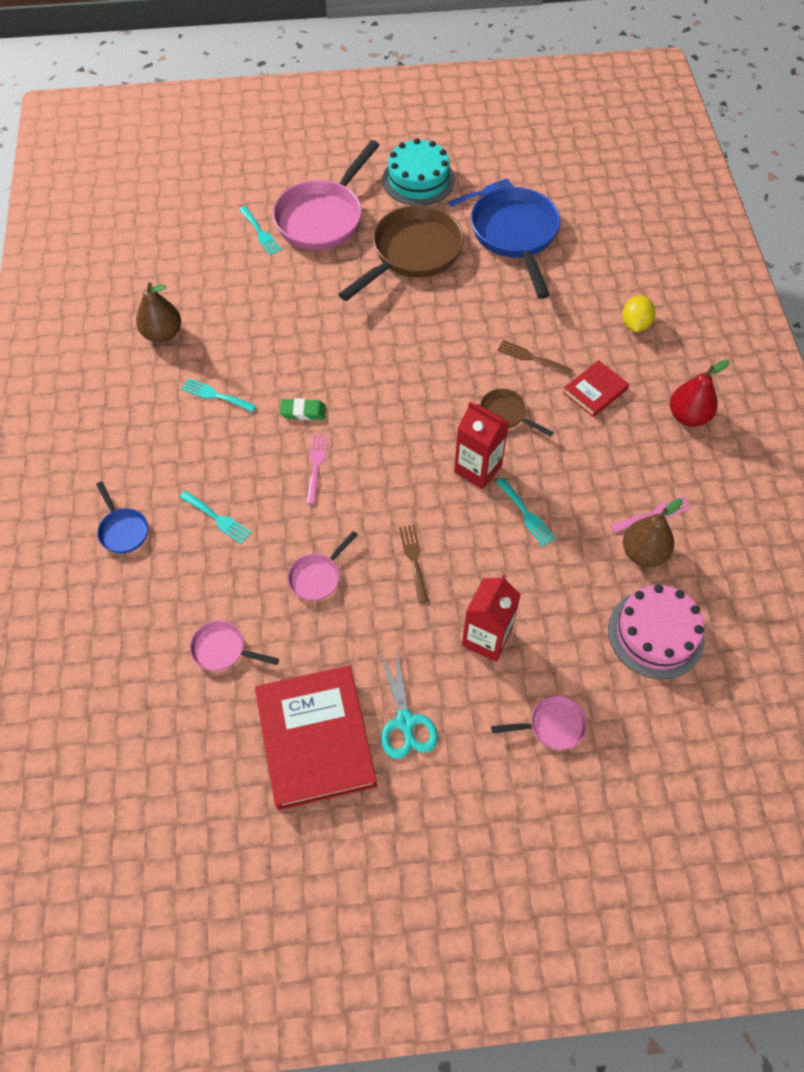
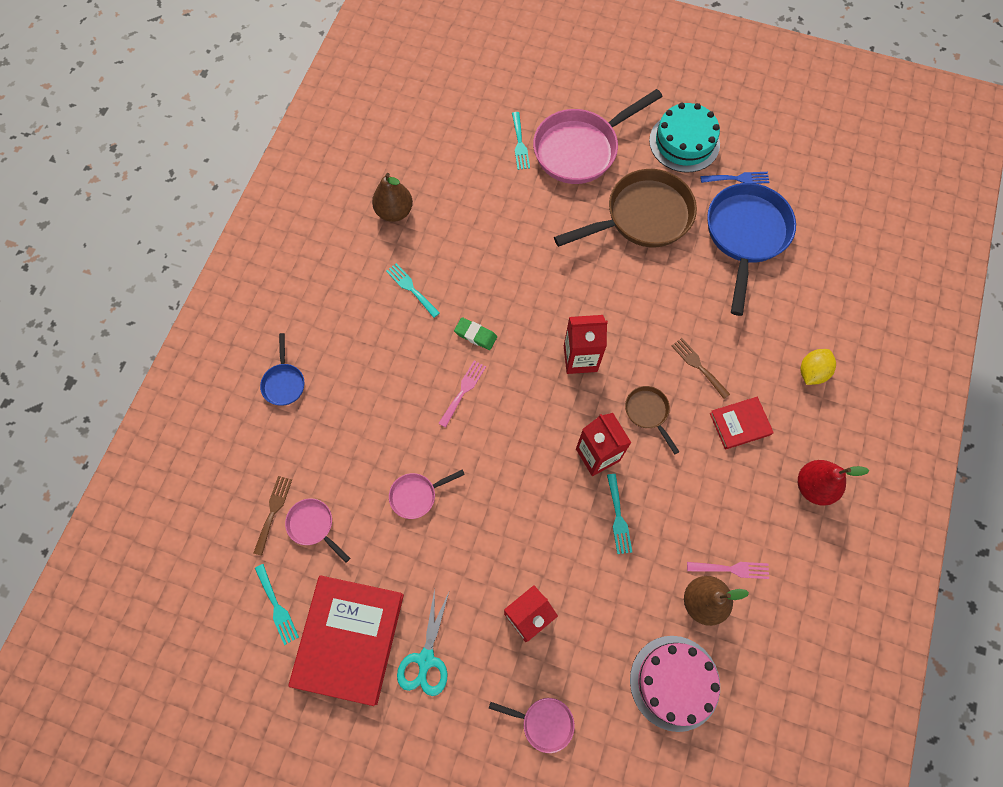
camera: 25 degrees right, 10 degrees up
turquoise fork [179,491,252,544] -> turquoise fork moved to [255,564,299,645]
brown fork [399,525,428,603] -> brown fork moved to [254,476,292,556]
none -> red carton [564,315,608,374]

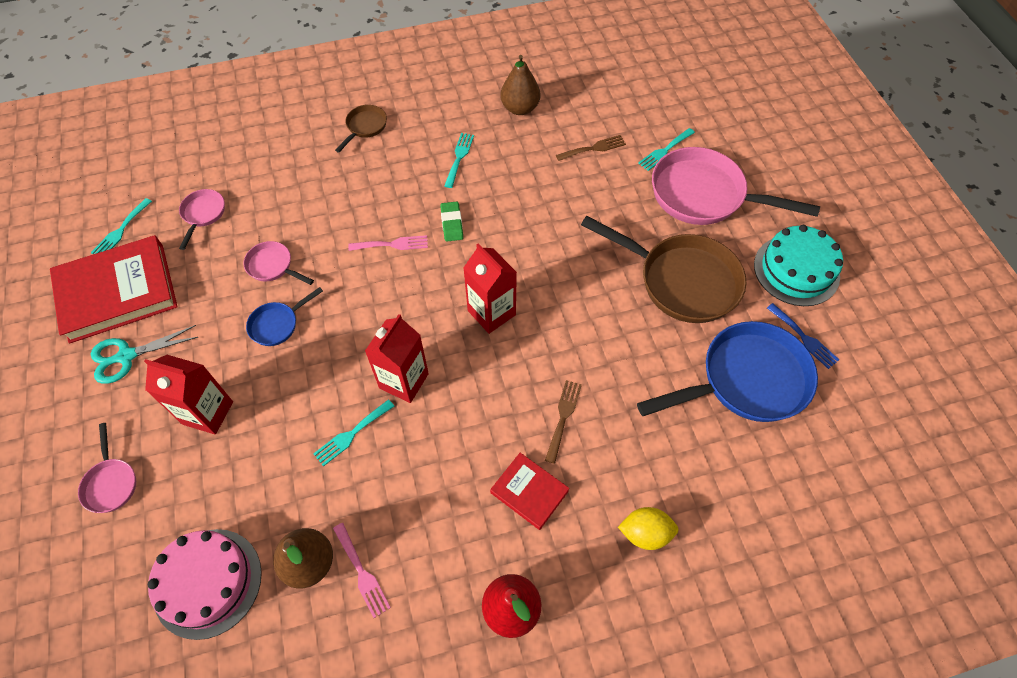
camera: 55 degrees right, 10 degrees down
brown fork [254,476,292,556] -> brown fork moved to [556,135,626,161]
blue pan [260,333,304,405] -> blue pan moved to [246,287,323,346]
brown pan [625,386,679,454] -> brown pan moved to [335,105,387,153]

